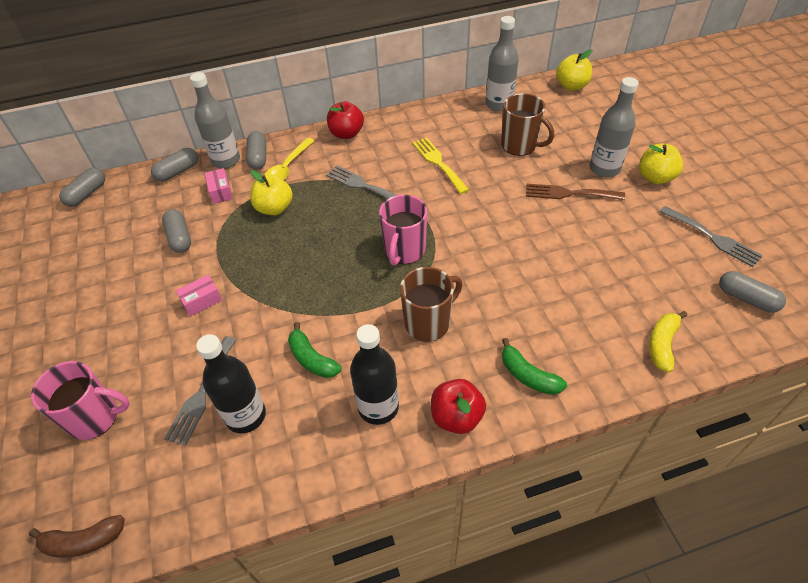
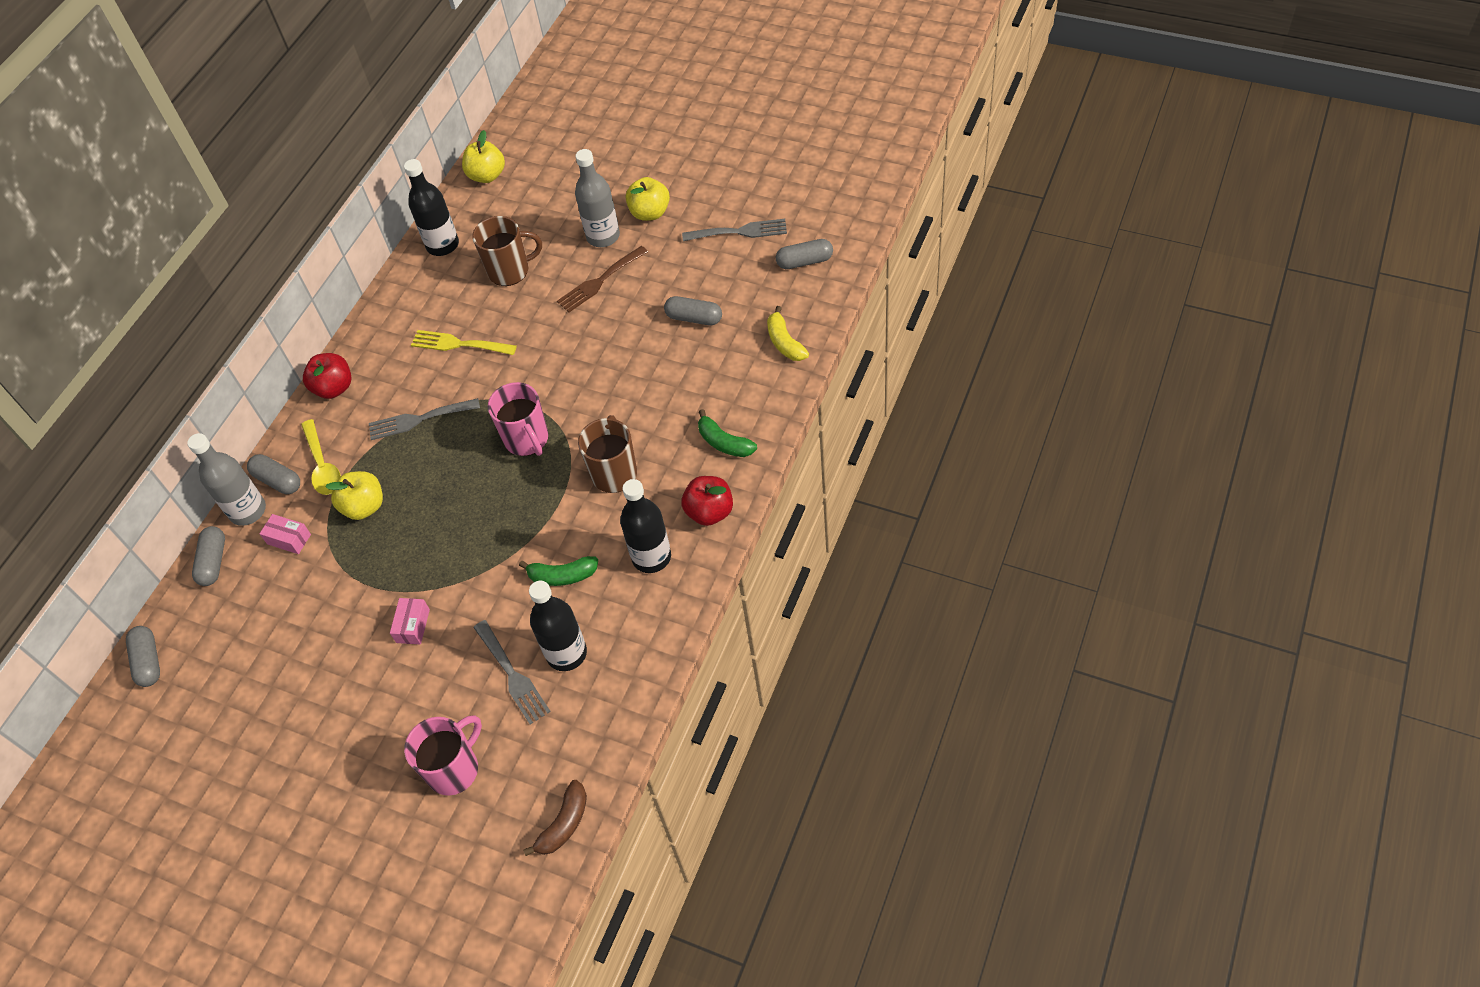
camera: 45 degrees left, 5 degrees up
grey capsule [162,209,191,253] -> grey capsule moved to [664,296,722,325]
grey bottle [486,16,519,111] -> black bottle [404,159,459,256]
green banana [502,338,567,395] -> green banana turned 45 degrees clockwise [698,409,757,457]

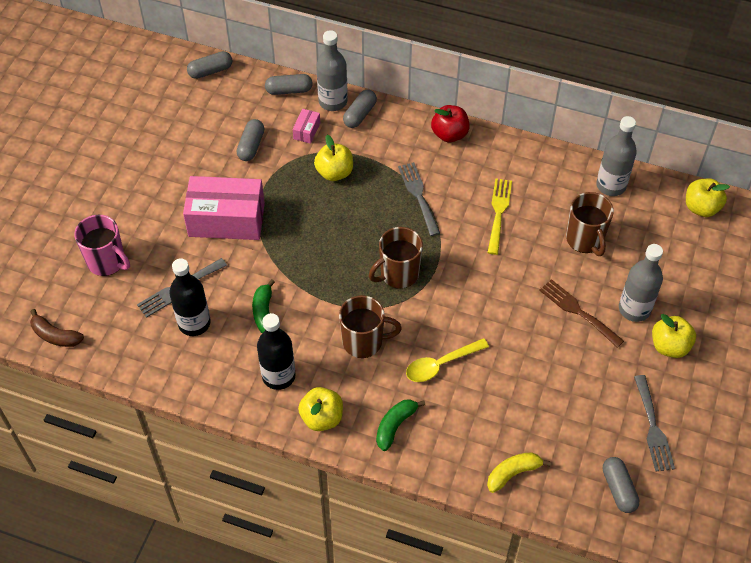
camera: 80 degrees right, 0 degrees up
yellow spoon [301,419,341,495] -> yellow spoon moved to [406,338,489,382]
pink box [390,598,430,644] -> pink box [183,176,265,240], size x2.38
black bottle [404,159,459,256] -> grey bottle [596,116,637,196]
pink mug [488,382,548,456] -> brown mug [369,227,423,289]
grey capsule [664,296,722,325] -> grey capsule moved to [237,119,264,161]
red apple [681,476,733,526] -> yellow apple [298,387,343,431]

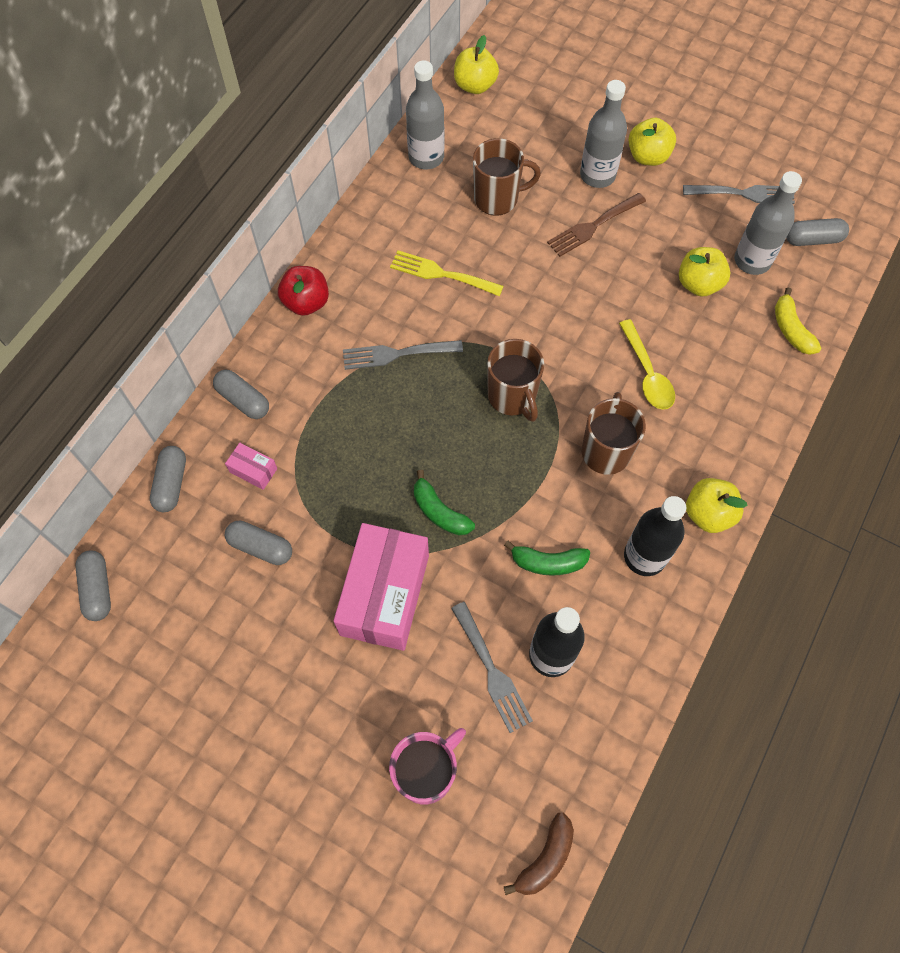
camera: 80 degrees left, 10 degrees up
yellow apple [314,135,353,181] -> yellow apple moved to [679,247,730,297]
grey bottle [316,30,348,111] -> grey bottle moved to [734,171,802,275]
green banana [376,399,425,451] -> green banana moved to [414,470,475,535]

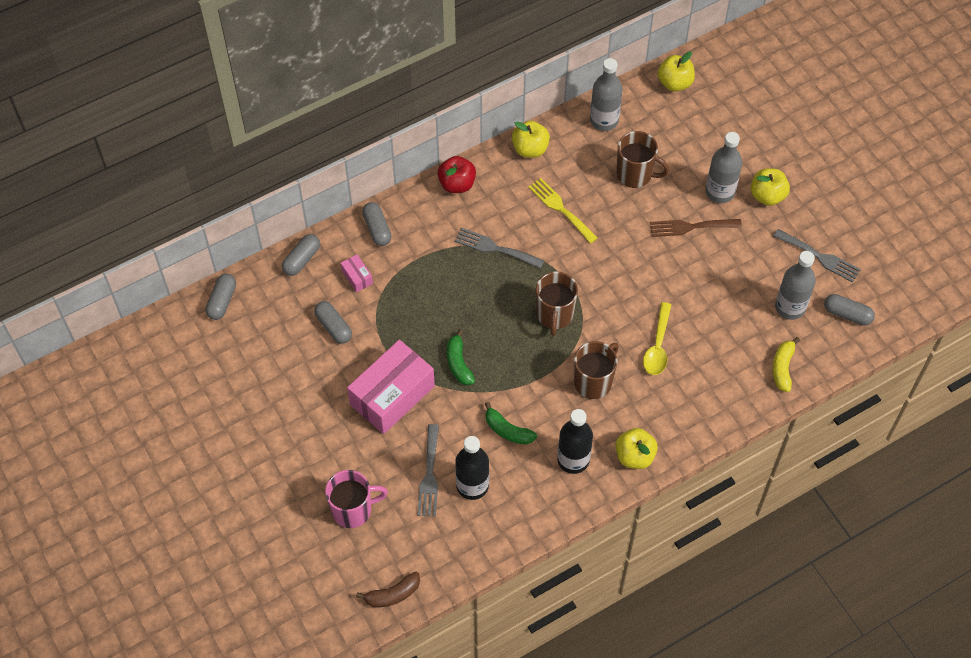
camera: 30 degrees right, 5 degrees down
yellow apple [679,247,730,297] -> yellow apple moved to [512,121,550,158]

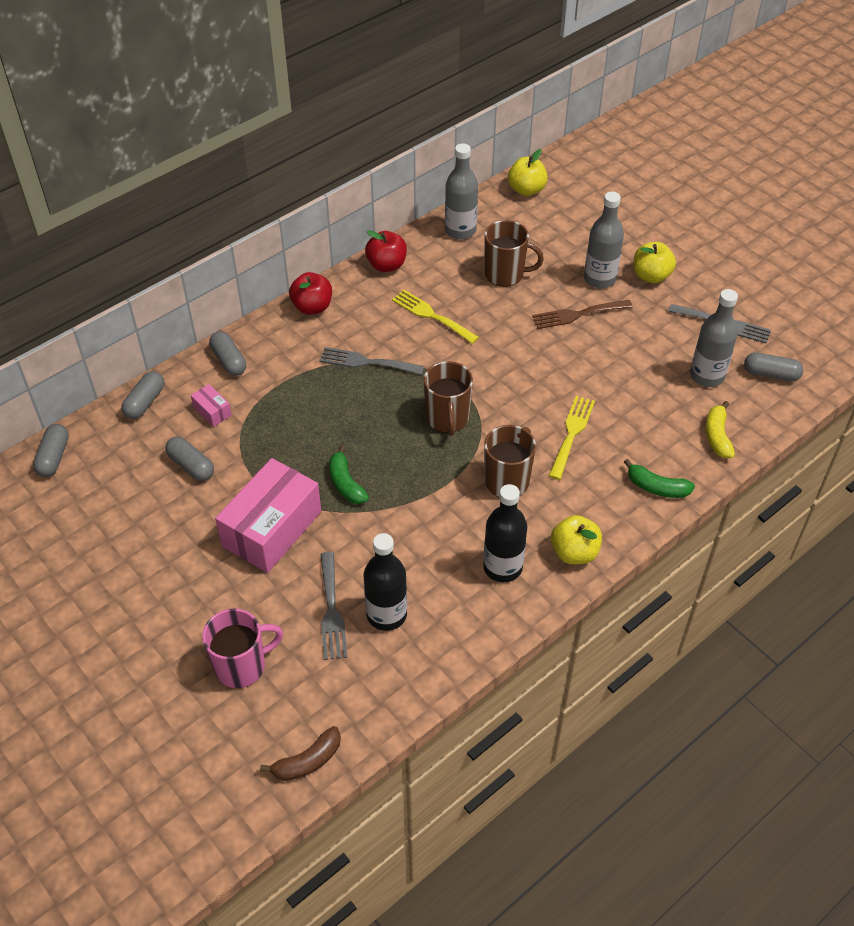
camera: 10 degrees left, 10 degrees down
green banana [485,402,537,445] -> green banana moved to [624,459,695,498]
yellow apple [512,121,550,158] -> red apple [365,230,407,272]
yellow spoon [643,302,671,375] -> yellow fork [549,396,595,480]

